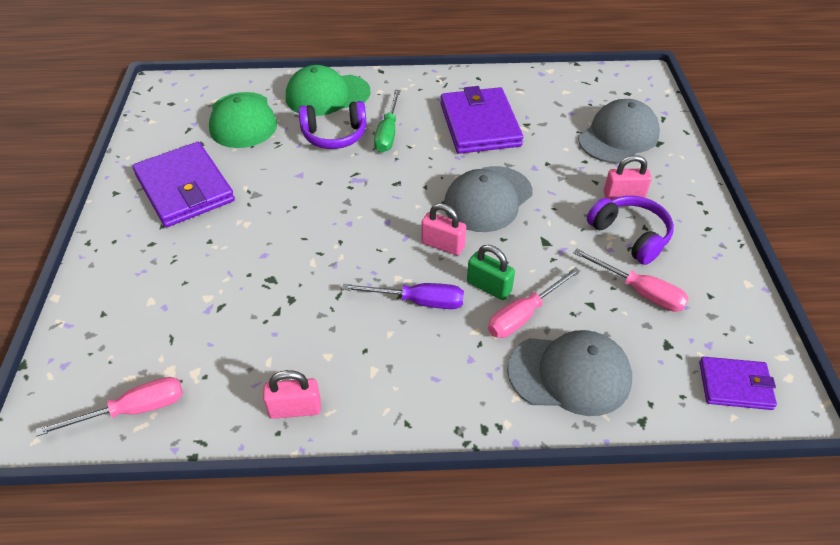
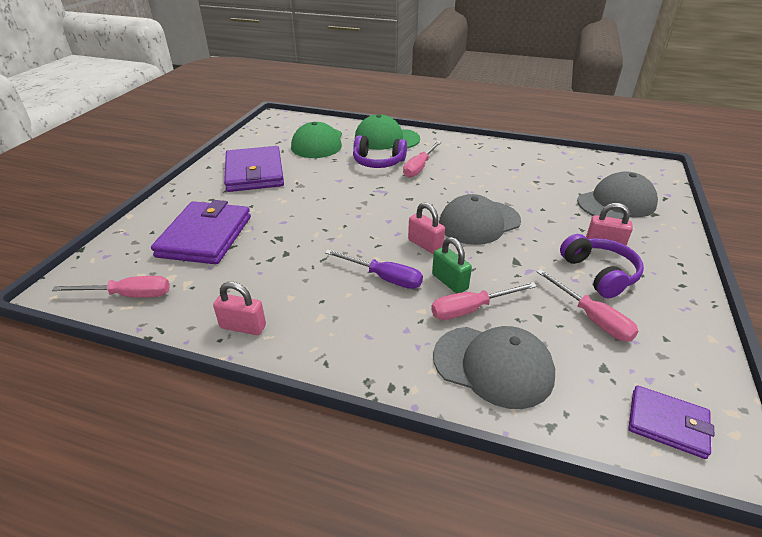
camera: 20 degrees right, 10 degrees down
green screwdriver [374,90,401,152] -> pink screwdriver [403,141,441,178]
purple wallet [440,86,523,154] -> purple wallet moved to [151,200,251,264]

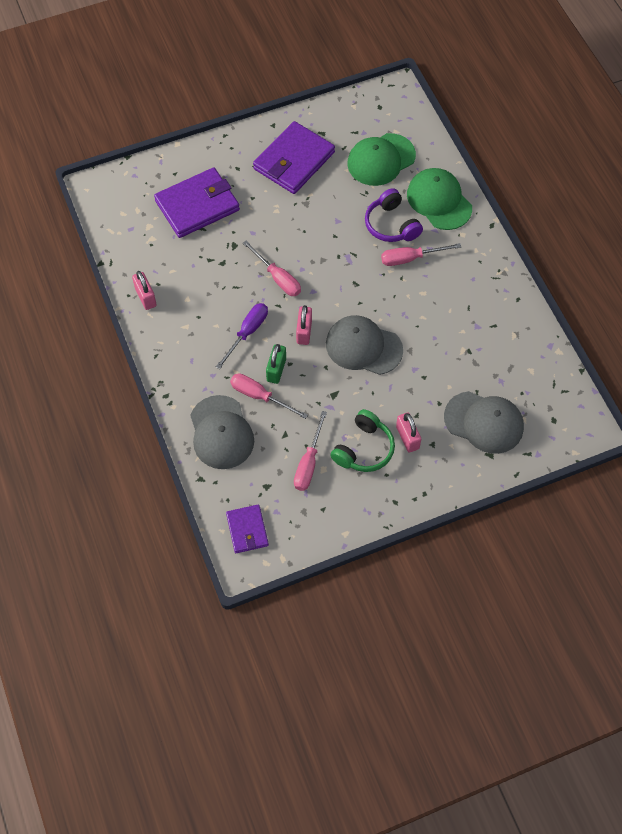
camera: 50 degrees right, 25 degrees up
pink screwdriver [52,276,170,298] -> pink screwdriver moved to [243,241,301,296]
purple screwdriver [325,249,423,289] -> purple screwdriver turned 135 degrees counterclockwise [216,303,268,369]
purple headphones [560,234,644,298] -> green headphones [330,409,395,472]

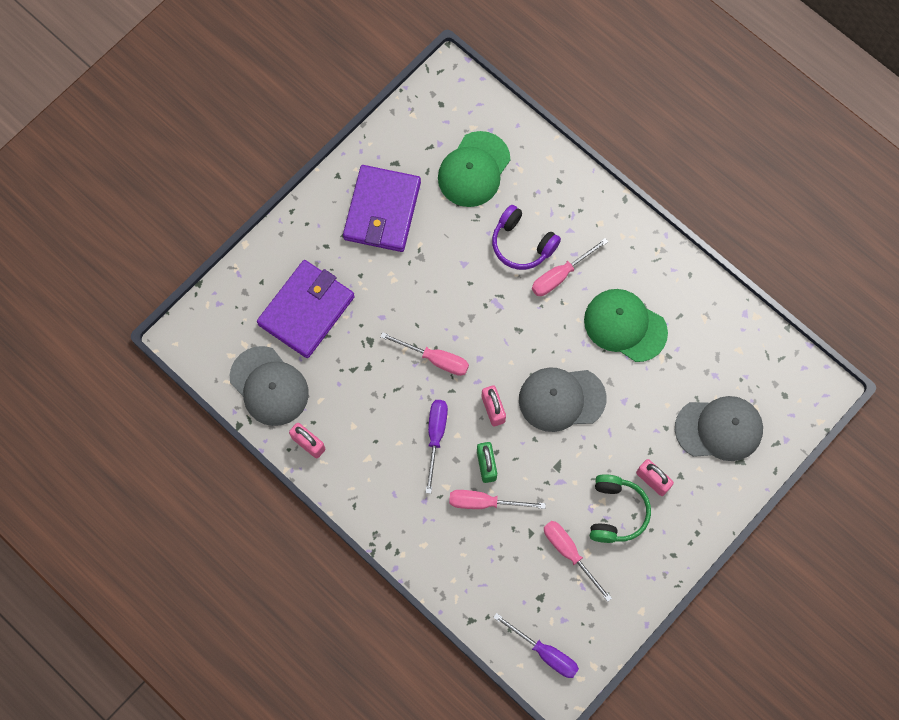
camera: 25 degrees left, 10 degrees up
grey cap [190,395,254,469] -> grey cap moved to [230,346,309,426]
purple wallet [226,504,269,553] -> purple screwdriver [493,613,579,678]
pink screwdriver [294,411,327,491] -> pink screwdriver turned 150 degrees clockwise [544,521,612,602]
green cap [407,168,472,230] -> green cap moved to [584,289,668,362]

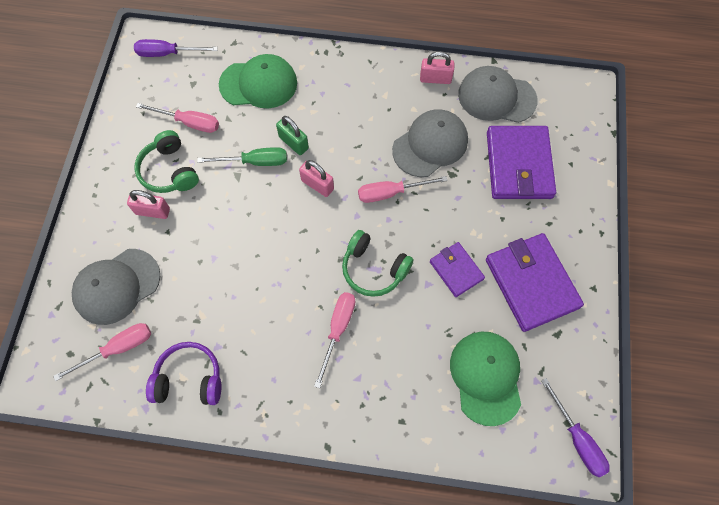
camera: 145 degrees right, 5 degrees down
purple screwdriver [426,400,448,494] -> purple screwdriver moved to [541,378,610,477]
pink screwdriver [449,490,546,509] -> pink screwdriver moved to [54,323,151,381]
purple headphones [492,205,561,270] -> purple headphones moved to [146,342,221,405]
grey cap [519,367,607,432] -> grey cap moved to [392,109,468,177]
green cap [584,289,668,362] -> green cap moved to [219,54,297,108]
none -> green screwdriver [197,147,287,166]
none -> green headphones [342,230,413,297]
none -> purple wallet [430,242,485,297]

